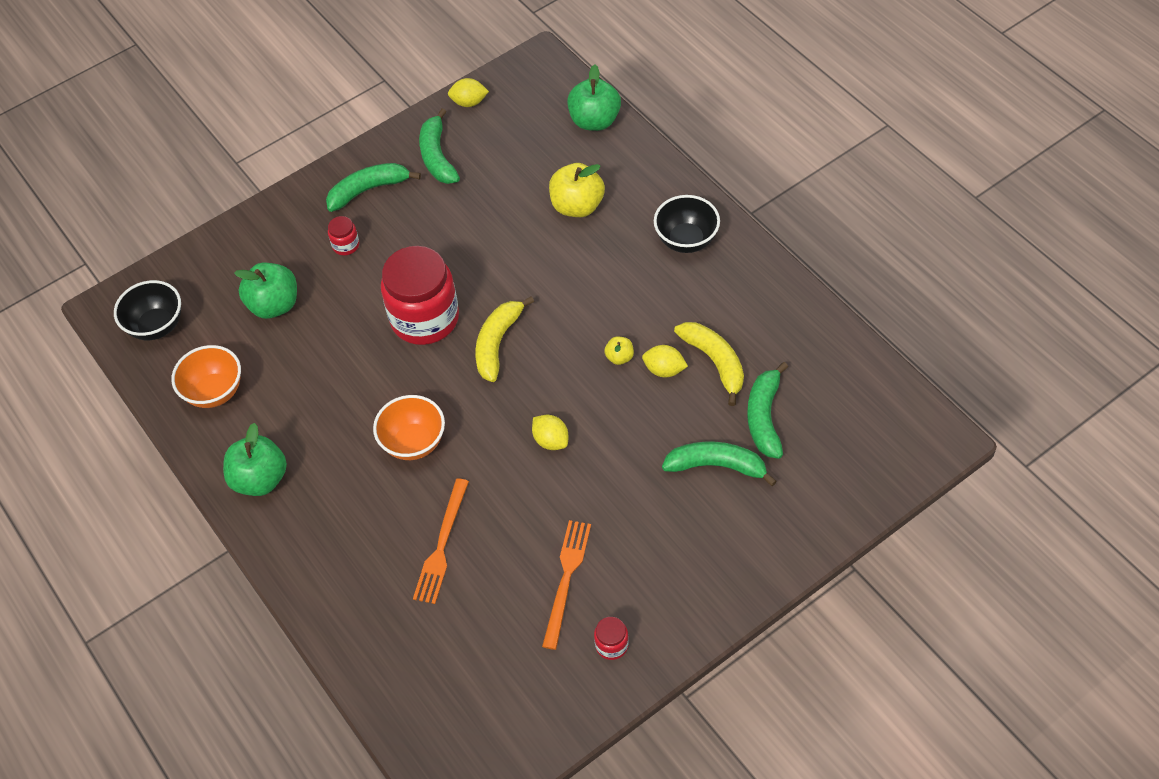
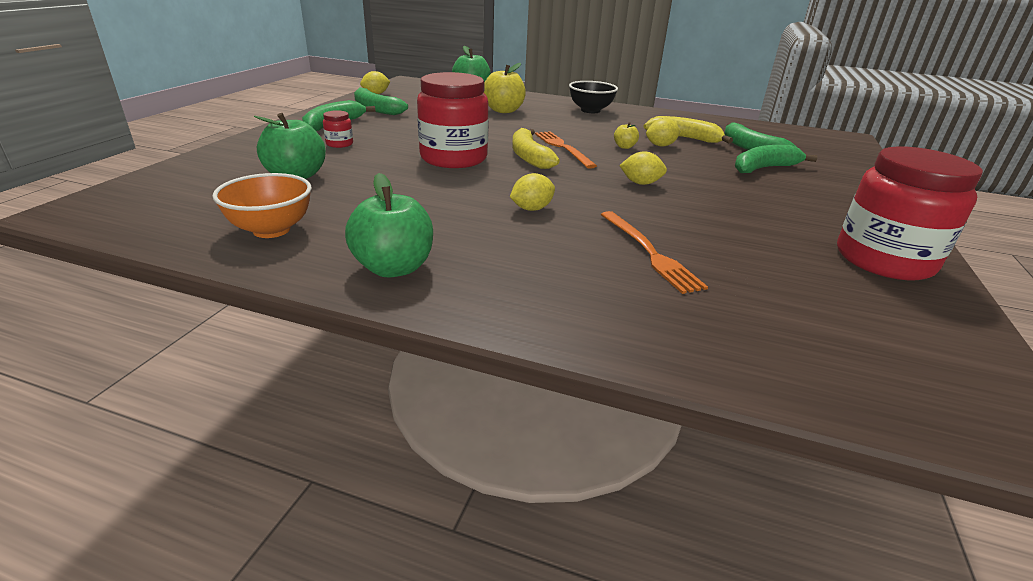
camera: 40 degrees left, 25 degrees down
black bowl [114,280,181,340] -> none
orange bowl [373,395,445,460] -> yellow lemon [510,173,555,211]
orange fork [542,520,591,650] -> orange fork moved to [535,131,597,169]
red jar [594,617,629,660] -> red jar [837,146,983,280], size x2.42

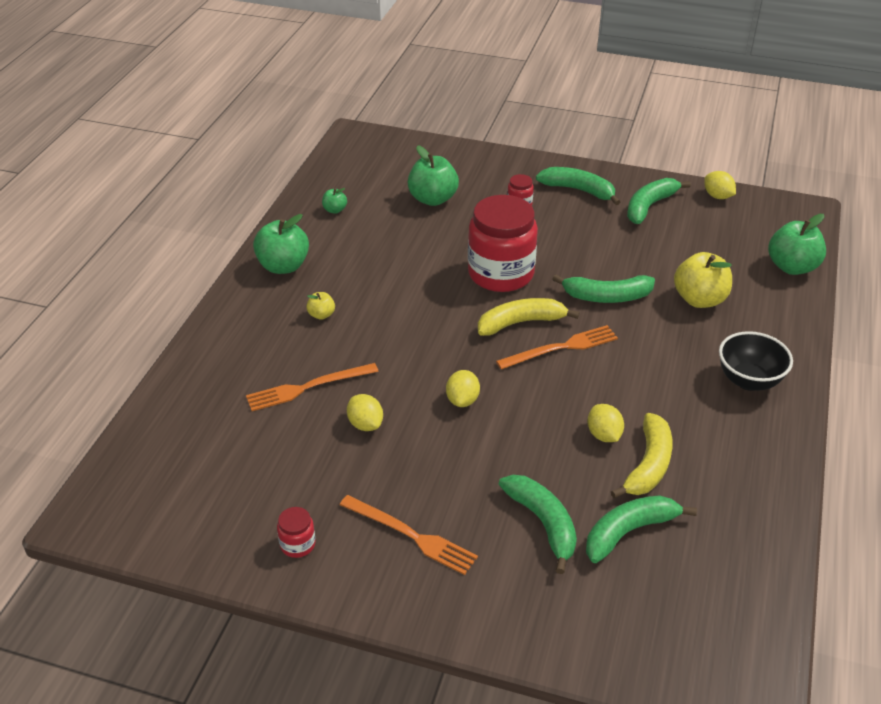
camera: 90 degrees right, 10 degrees up
orange bowl [212,173,312,238] -> green apple [322,188,347,214]
yellow lemon [510,173,555,211] -> yellow lemon moved to [347,394,383,431]
yellow apple [614,122,639,149] -> yellow apple moved to [306,292,335,320]
red jar [837,146,983,280] -> red jar [277,507,316,558], size x0.41
none -> orange fork [340,495,478,575]
none -> green banana [552,274,655,303]

